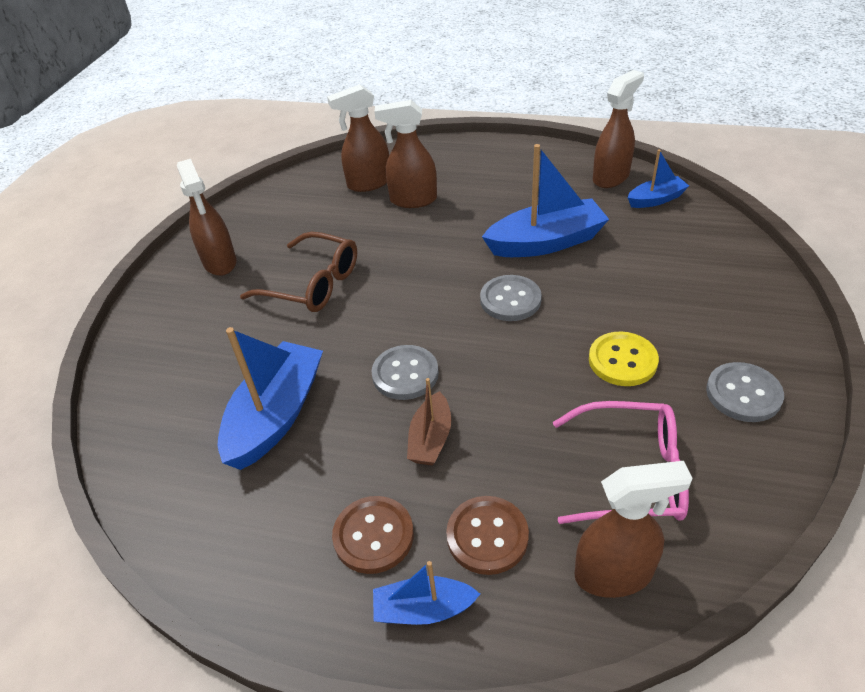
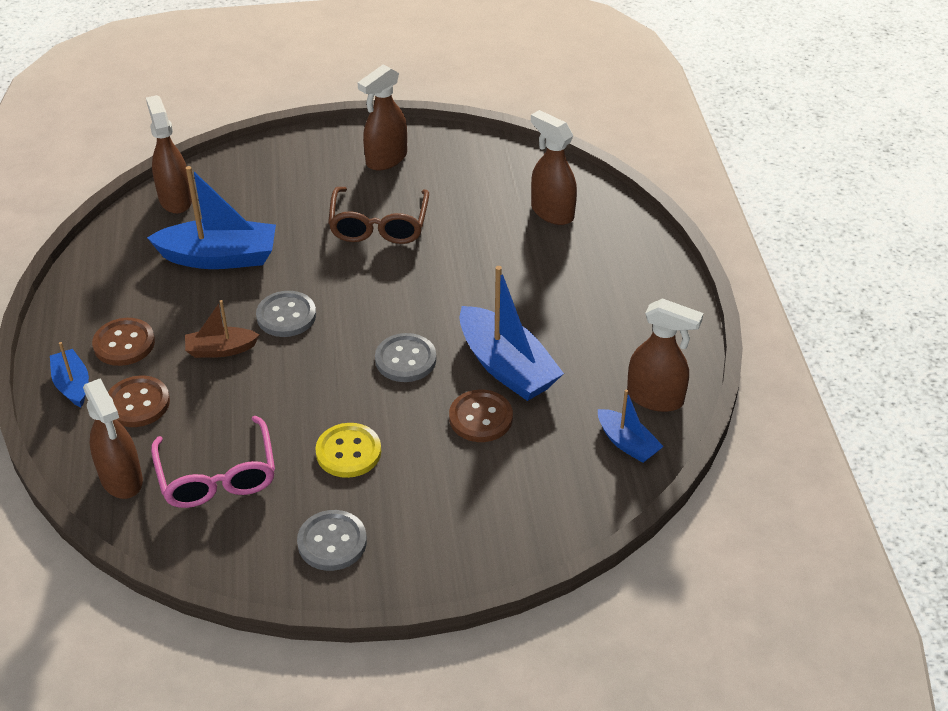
camera: 65 degrees right, 0 degrees up
brown spray bottle [374,100,437,208] -> brown spray bottle moved to [146,95,192,214]
none -> brown button [449,390,513,442]

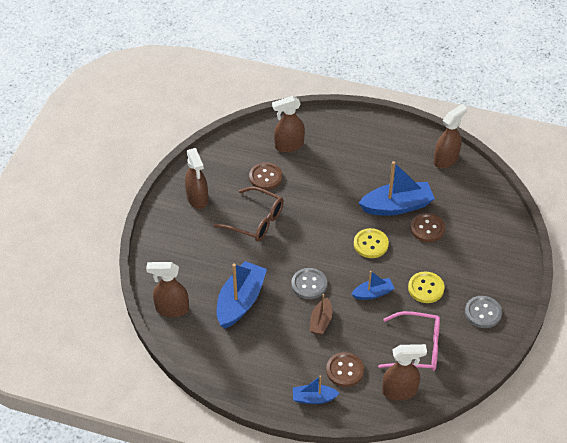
camera: 65 degrees left, 5 degrees up
brown button [92,318,155,366] -> brown button moved to [249,163,282,190]
grey button [375,333,436,382] -> yellow button [354,228,389,258]
blue boat [598,390,664,463] -> blue boat moved to [352,271,395,300]

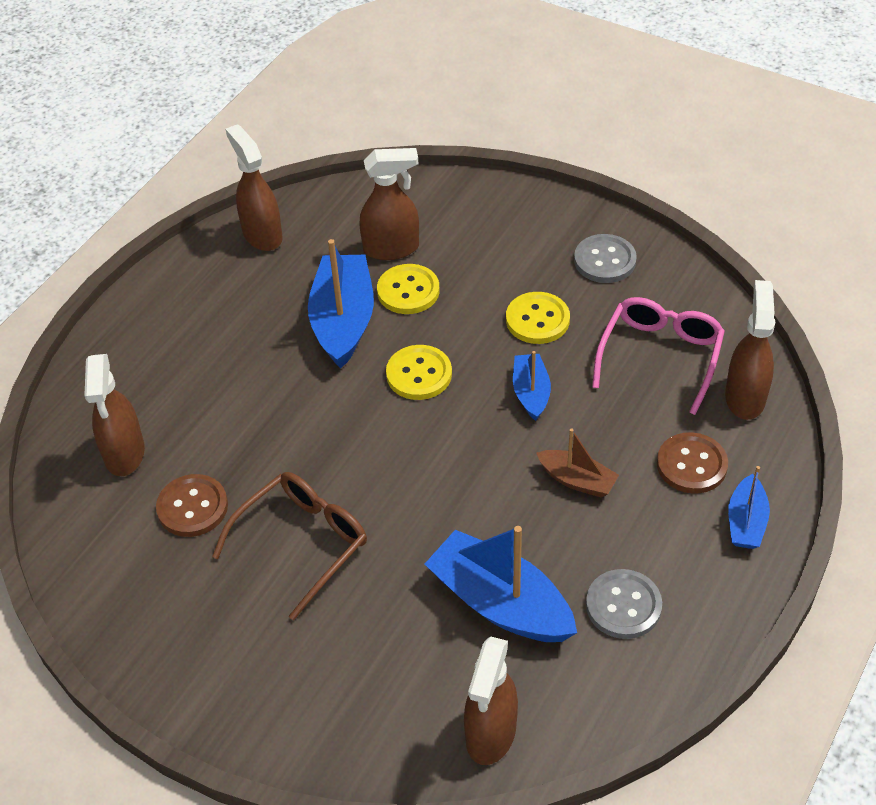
camera: 75 degrees left, 0 degrees up
brown spray bottle [185,148,208,209] -> brown spray bottle moved to [359,148,419,260]
grey button [291,268,327,299] -> grey button moved to [586,569,662,639]
brown button [410,213,445,242] -> yellow button [377,264,440,314]

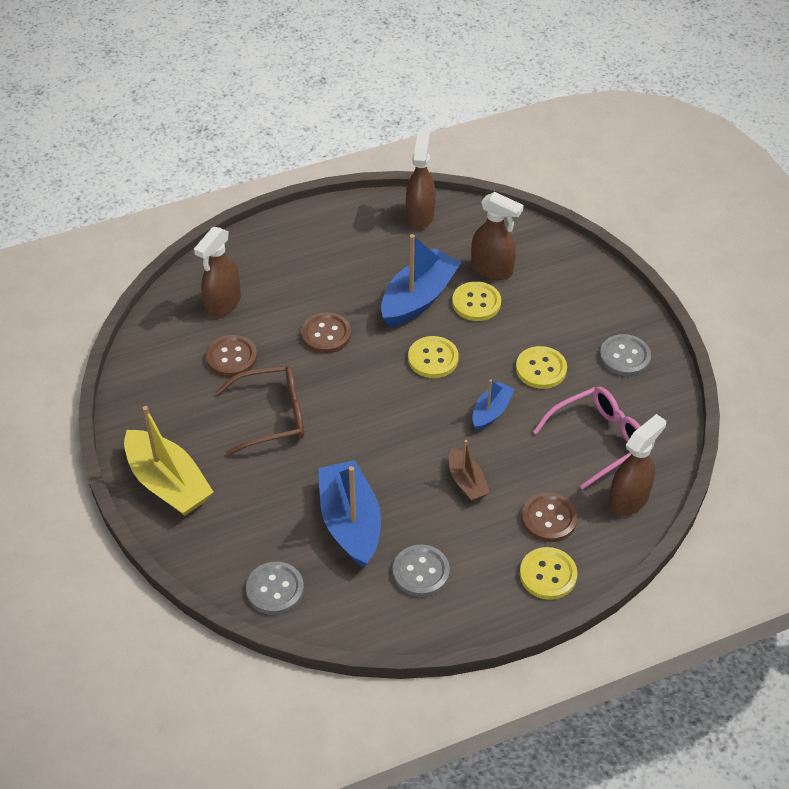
camera: 35 degrees right, 0 degrees up
brown spray bottle [464,637,518,765] -> grey button [246,562,304,615]
blue boat [728,466,770,549] -> yellow button [520,547,577,600]
none -> yellow boat [124,406,214,516]
none -> brown button [301,312,351,353]

